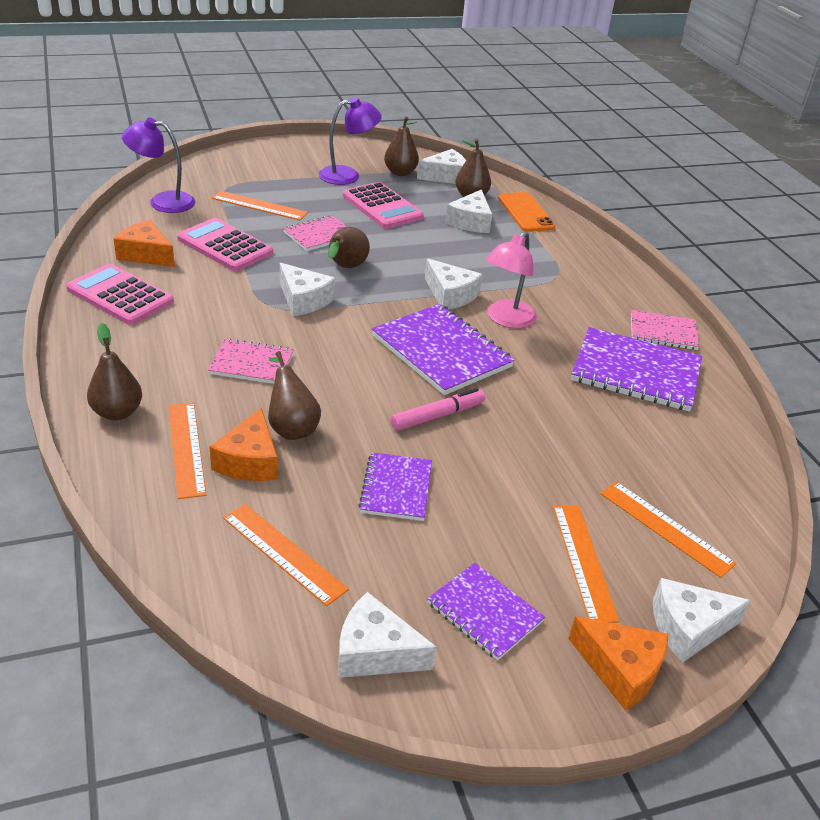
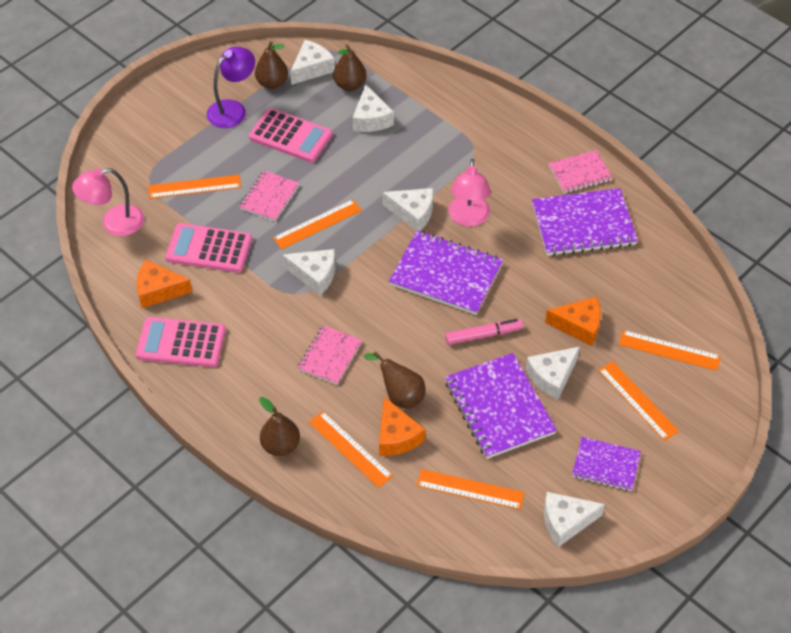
camera: 25 degrees left, 15 degrees up
purple lamp [122,117,195,213] -> pink lamp [72,168,144,236]
pink notebook [208,338,294,384] -> pink notebook turned 45 degrees counterclockwise [298,325,362,385]
brown pear [328,227,370,268] -> orange ruler [273,199,362,249]
purple notebook [358,452,432,521] -> purple notebook [445,353,557,459], size x1.70
pink marker [391,388,485,431] -> pink marker turned 45 degrees clockwise [445,319,523,345]
orange phone [498,192,556,232] -> none
orange cheese [568,616,668,711] -> orange cheese moved to [545,296,601,346]
white cheese [653,578,751,662] -> white cheese moved to [526,347,580,400]

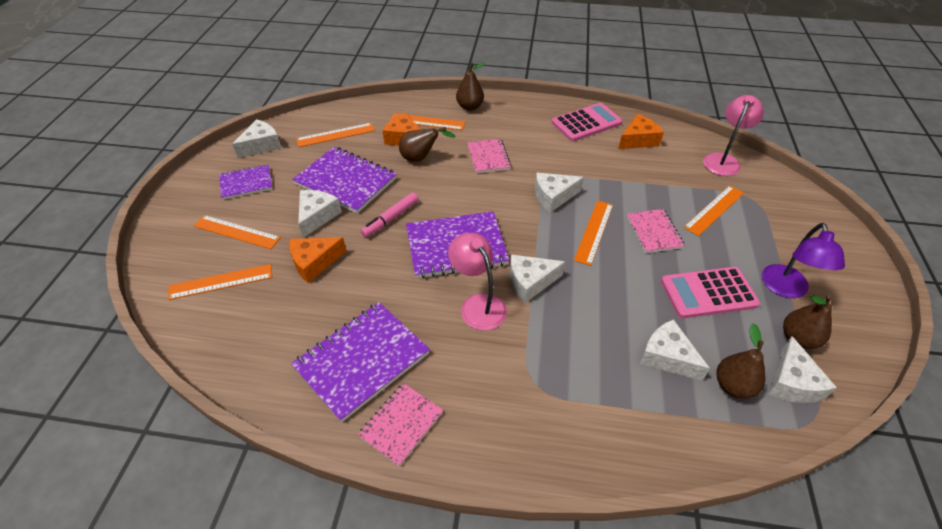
camera: 145 degrees right, 5 degrees down
pink calculator [165,223,252,273] -> none

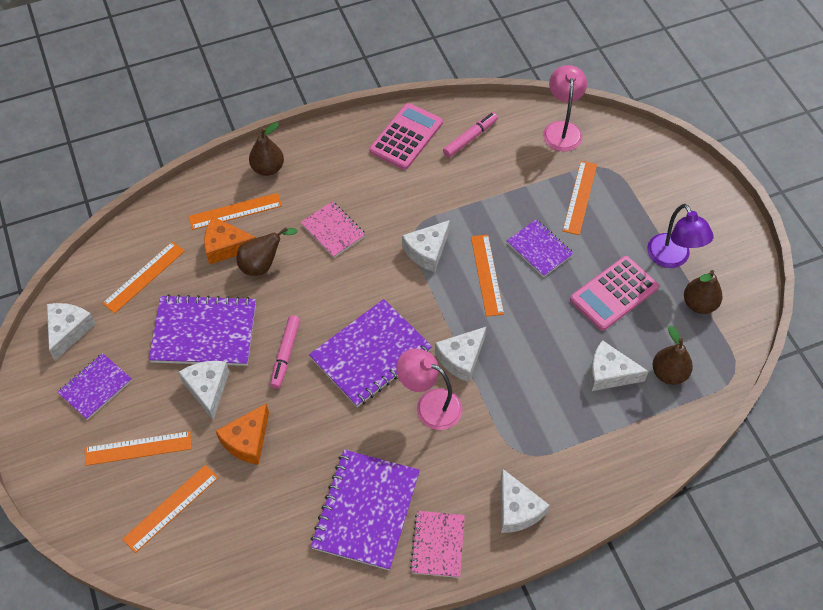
camera: 30 degrees left, 10 degrees up
orange cheese [618,114,664,149] -> pink marker [443,112,498,158]
pink notebook [626,209,685,253] -> purple notebook [507,219,574,277]
white cheese [768,336,837,403] -> white cheese moved to [501,468,549,533]

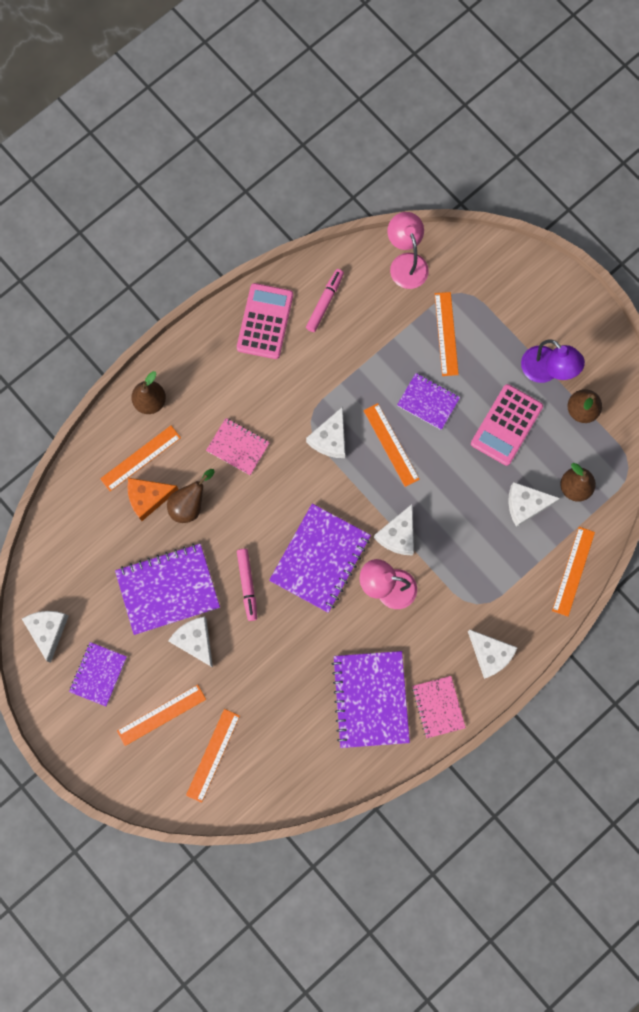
camera: 20 degrees left, 20 degrees up
orange ruler [102,242,185,313] -> orange ruler moved to [552,527,595,617]
orange cheese [216,403,269,465] -> none

